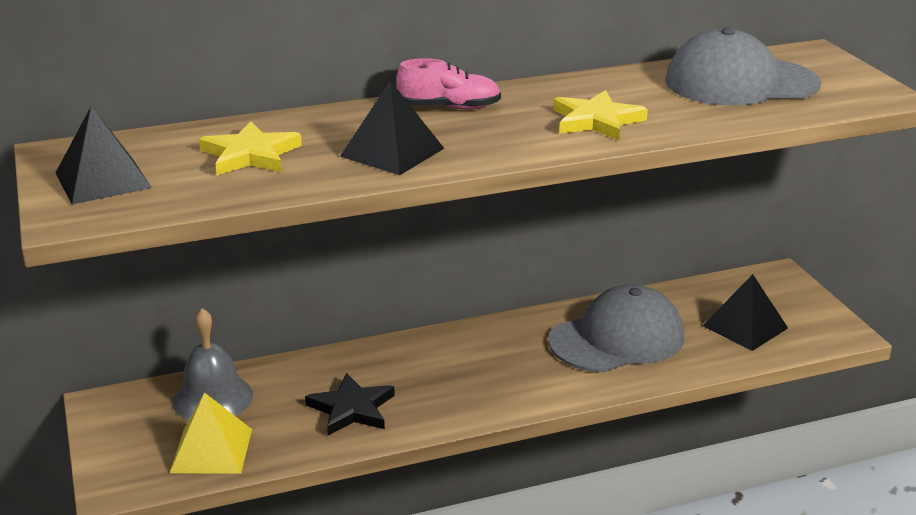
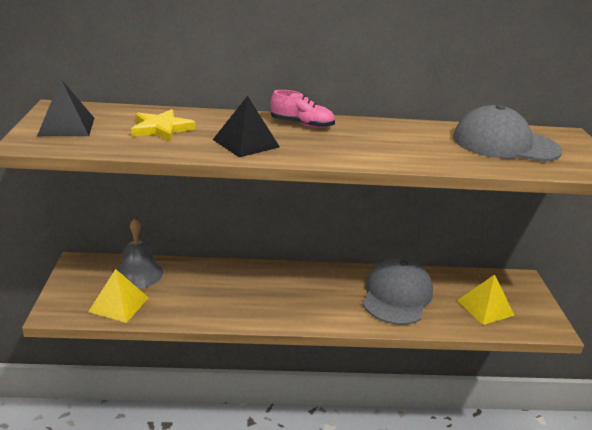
camera: 15 degrees right, 0 degrees up
black star [305,373,395,435] -> none
grey cap [549,284,684,373] -> grey cap turned 60 degrees counterclockwise [363,257,433,325]
yellow star [553,90,648,140] -> none
black pyramid [703,274,788,351] -> yellow pyramid [457,275,515,325]

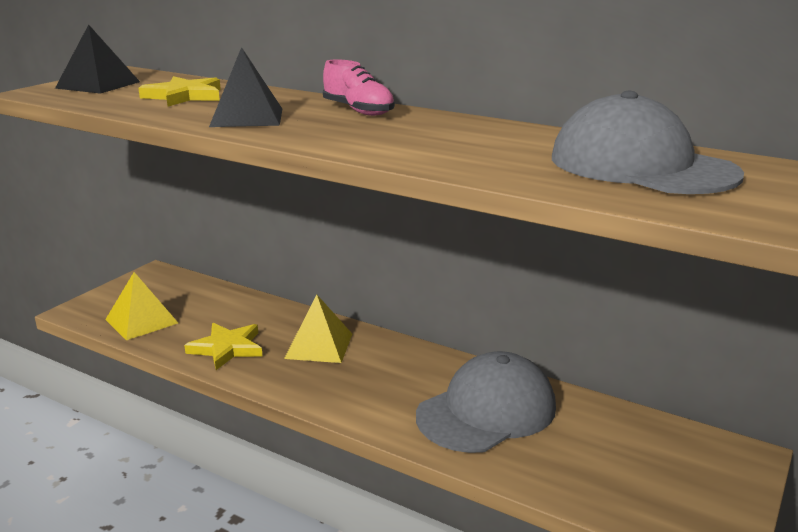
camera: 35 degrees right, 5 degrees down
grey bell [117,219,163,288] -> none
yellow pyramid [457,275,515,325] -> yellow pyramid moved to [284,294,352,363]
none -> yellow star [184,323,263,370]

